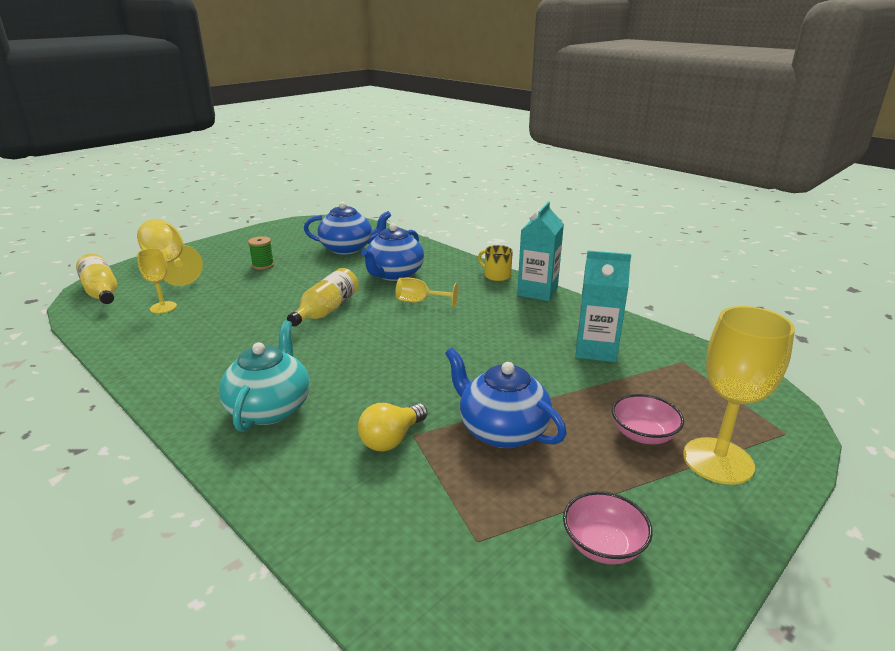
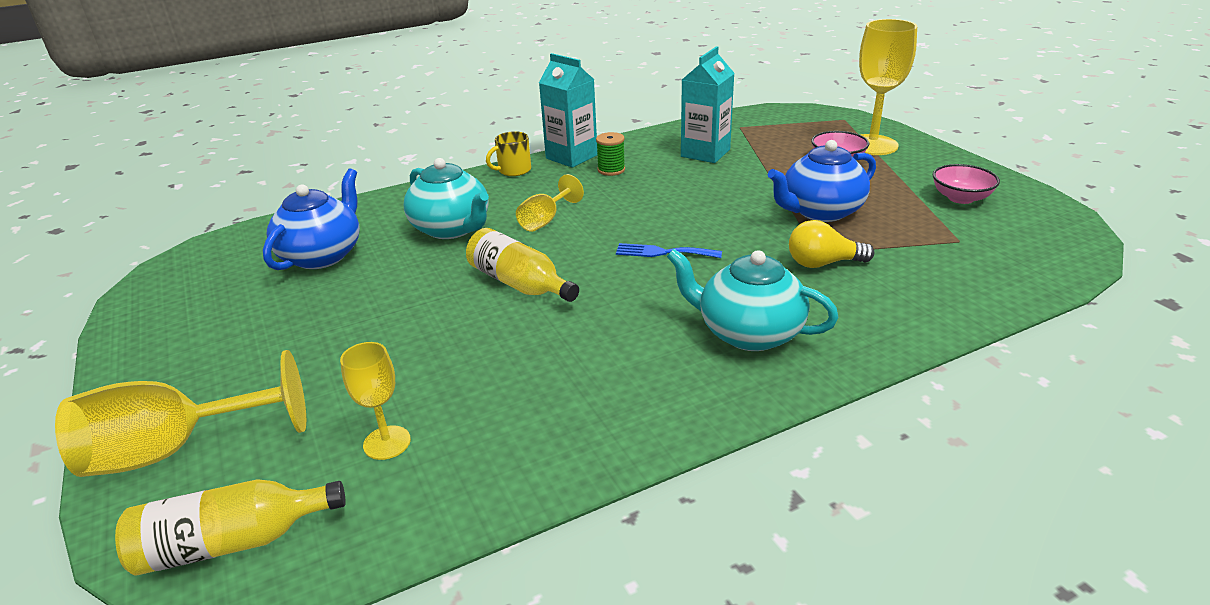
camera: 70 degrees left, 5 degrees up
green spool [248,236,274,270] -> green spool moved to [596,132,625,176]
yellow light bulb [358,403,427,451] -> yellow light bulb turned 120 degrees clockwise [789,220,874,268]
blue teapot [361,223,424,281] -> turquoise teapot [404,158,489,239]
none -> blue fork [616,243,722,258]

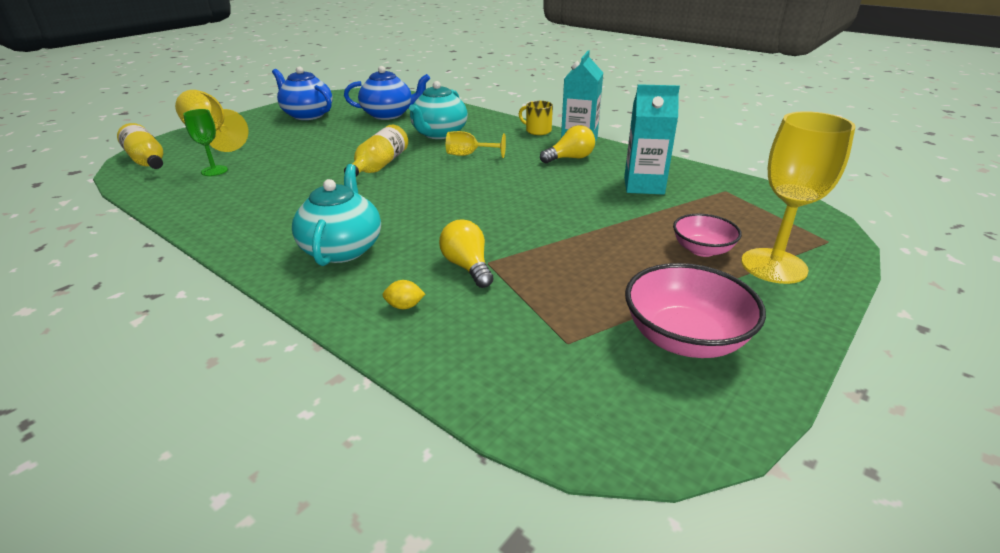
camera: 65 degrees right, 0 degrees up
yellow goblet [340,342,411,460] -> green goblet [183,109,228,176]
green spool [596,132,625,176] -> yellow light bulb [540,125,595,163]
blue fork [616,243,722,258] -> none
blue teapot [768,140,876,222] -> blue teapot moved to [272,66,333,120]
pink bowl [933,164,1000,204] -> pink bowl [625,263,766,358], size x1.61
none -> yellow lemon [383,280,425,309]

